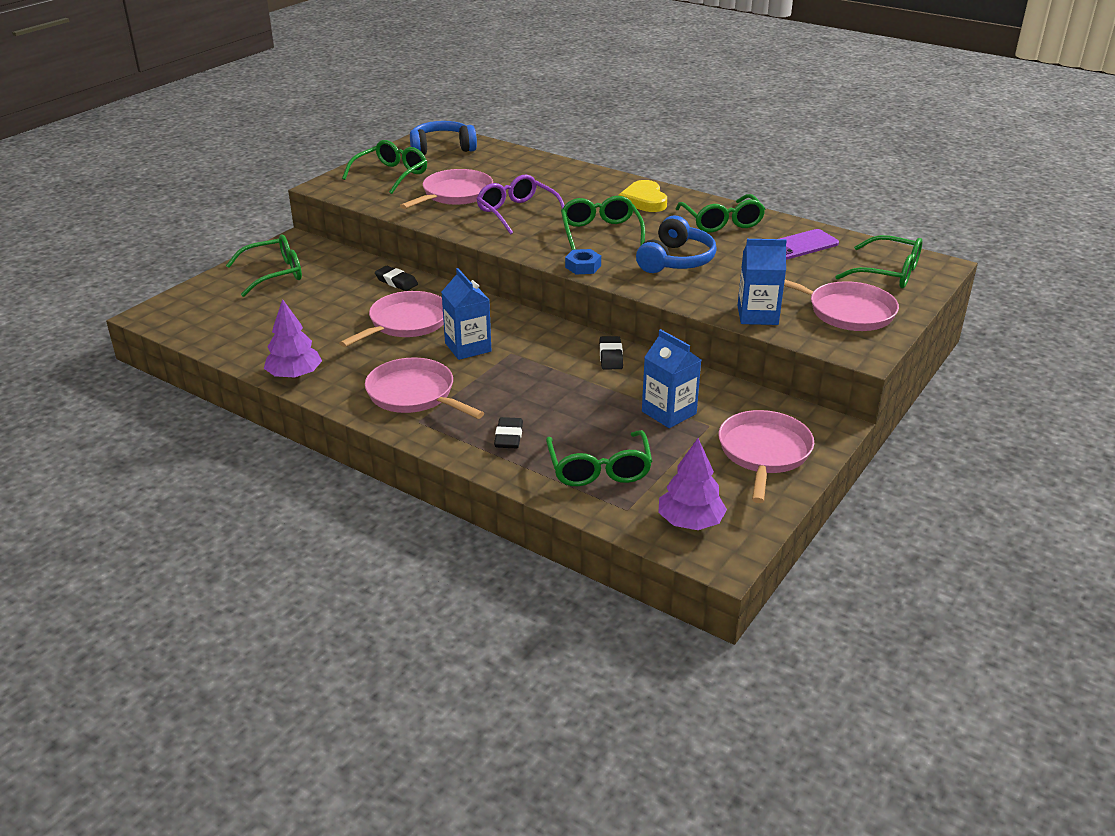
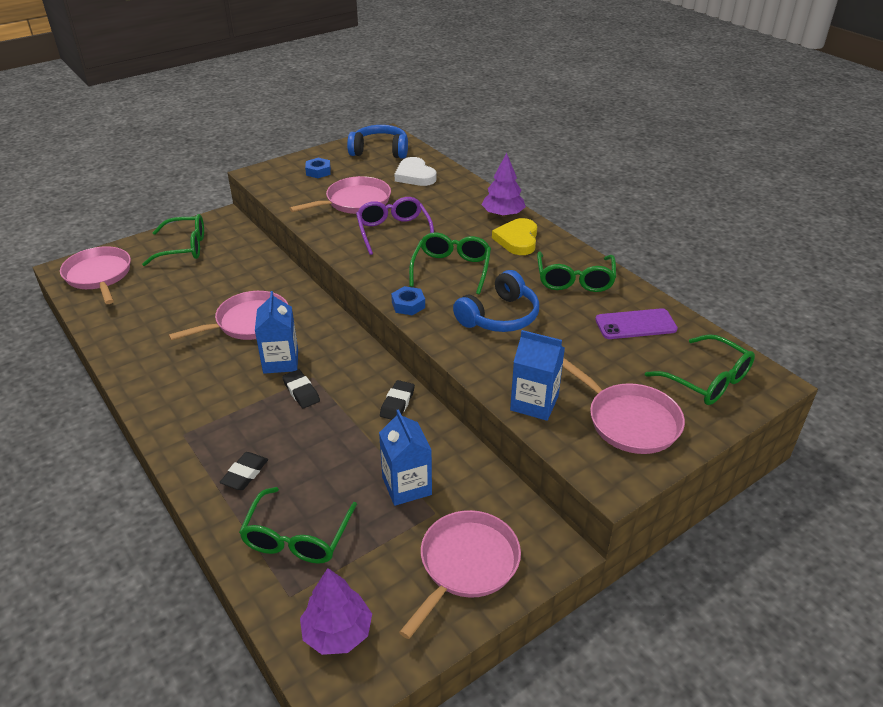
camera: 20 degrees right, 5 degrees up
purple tree [264,299,322,379] -> purple tree moved to [482,153,526,217]
green glasses [342,140,427,194] -> blue nut [305,158,331,178]
pink pan [365,358,484,419] -> pink pan moved to [60,246,131,304]
black eraser [375,266,418,291] -> black eraser moved to [282,370,320,408]
none -> white heart [394,157,437,186]

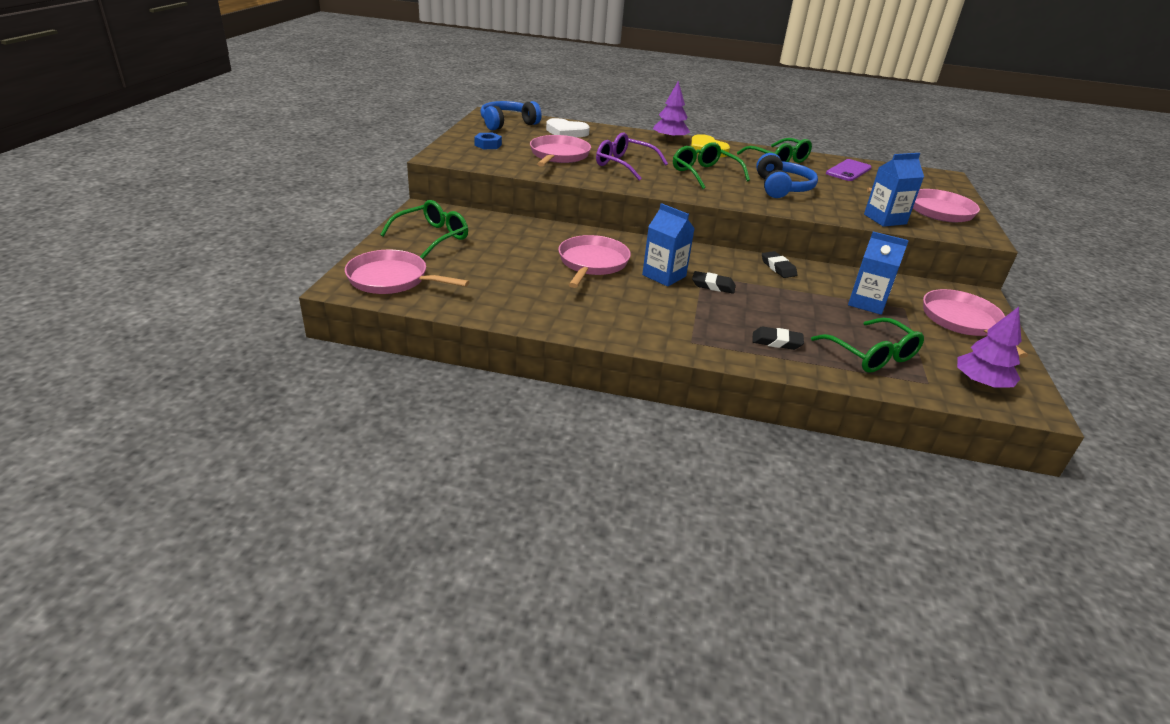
camera: 45 degrees left, 5 degrees down
black eraser [220,452,268,490] -> black eraser turned 60 degrees counterclockwise [752,326,804,350]
blue nut [391,286,425,315] -> none
green glasses [645,334,755,405] -> none

